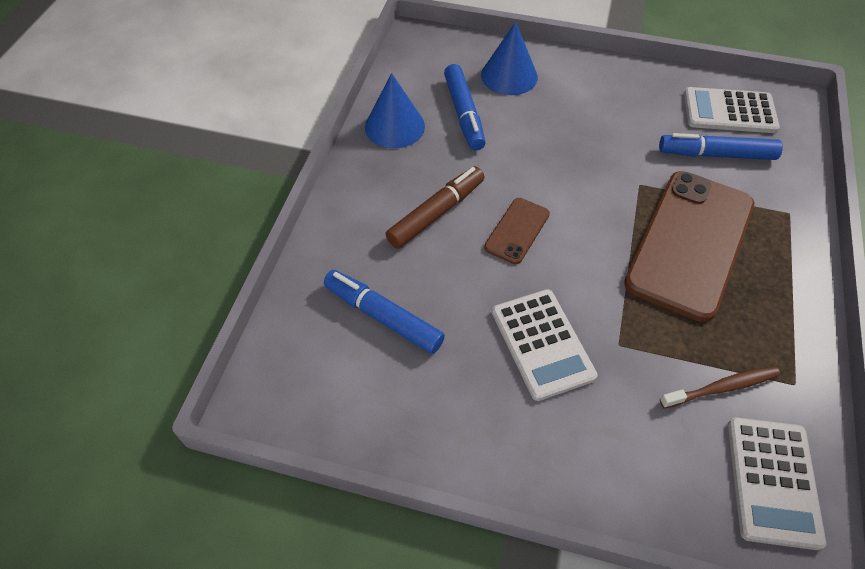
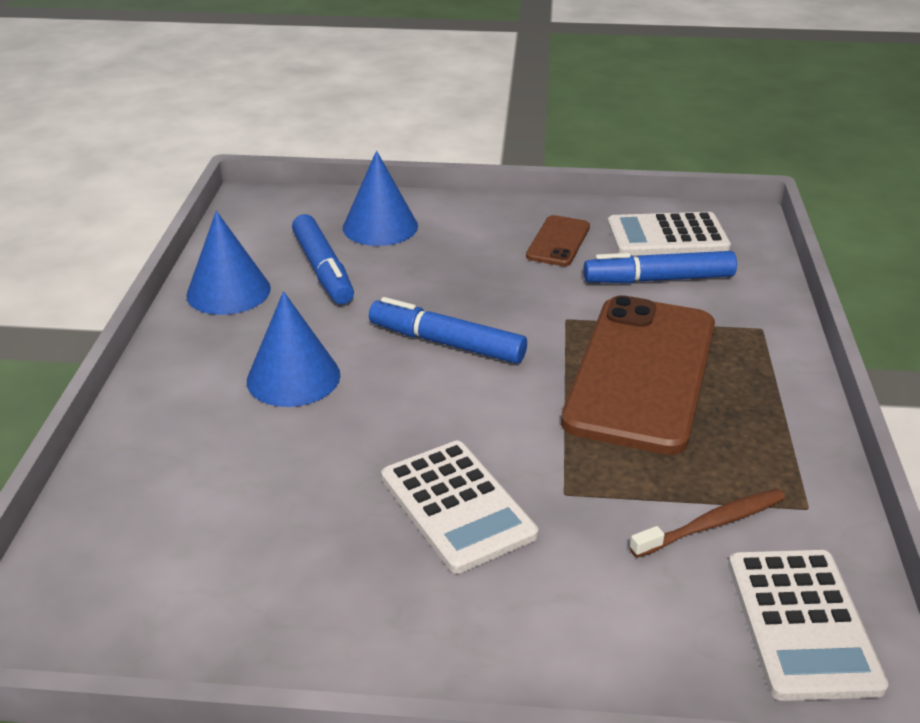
camera: 10 degrees left, 20 degrees down
blue marker [324,270,445,354] -> blue marker moved to [369,297,527,364]
brown marker [385,166,485,249] -> blue cone [247,291,340,407]
brown phone [484,198,550,264] -> brown phone moved to [526,215,590,266]

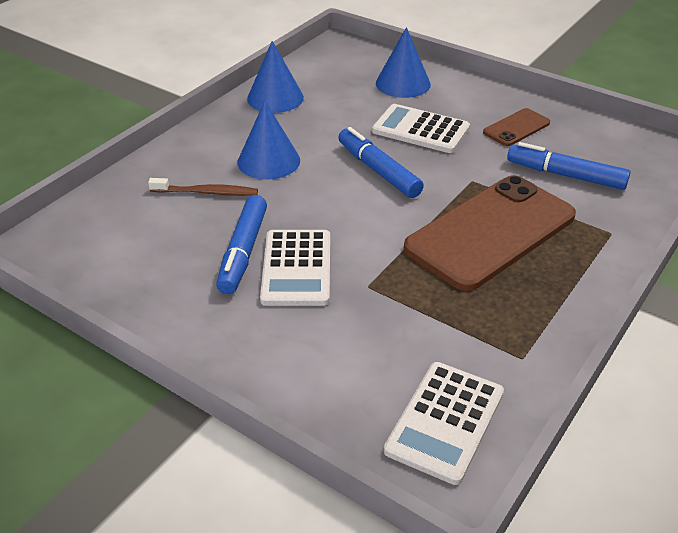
camera: 30 degrees right, 5 degrees up
blue marker [292,214,354,304] -> blue marker moved to [216,195,267,294]
white calculator [607,212,731,256] -> white calculator moved to [372,104,470,153]
brown toothbrush [629,489,785,558] -> brown toothbrush moved to [148,178,258,196]

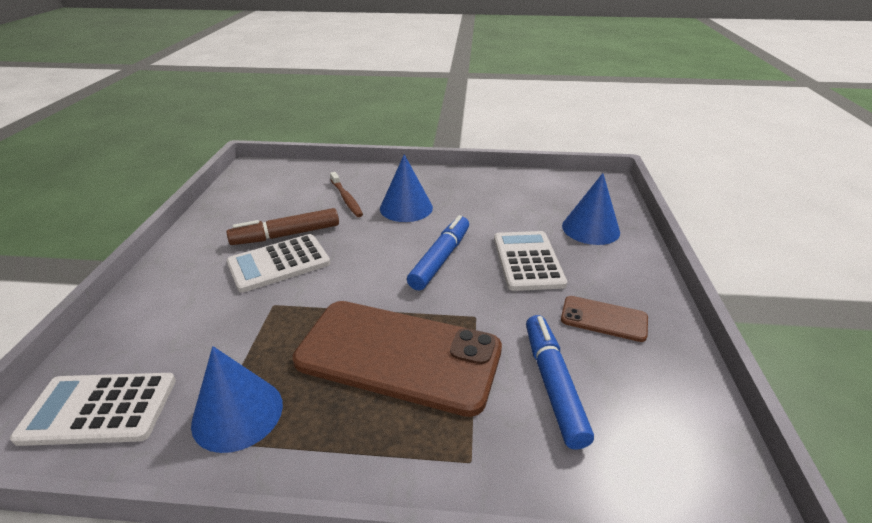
camera: 60 degrees right, 5 degrees down
blue marker [216,195,267,294] -> brown marker [226,208,339,245]
blue cone [247,41,304,113] -> blue cone moved to [191,346,283,453]

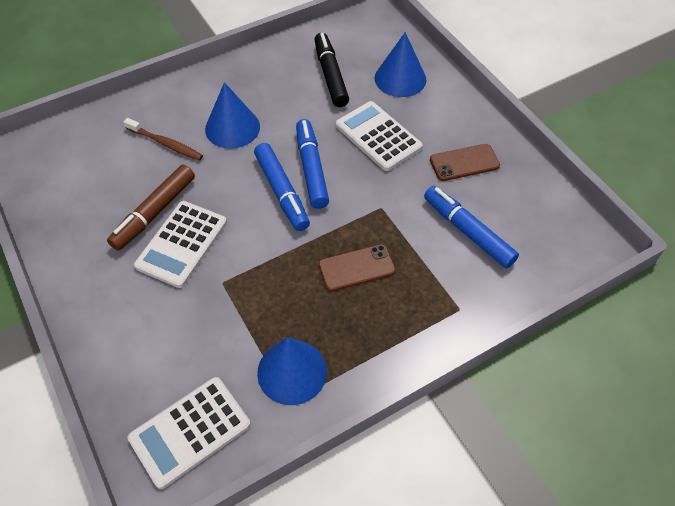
camera: 35 degrees left, 20 degrees up
brown phone [293,301,502,417] -> brown phone [318,244,396,291], size x0.46
none -> blue marker [254,143,310,231]
none -> black marker [314,33,349,107]

